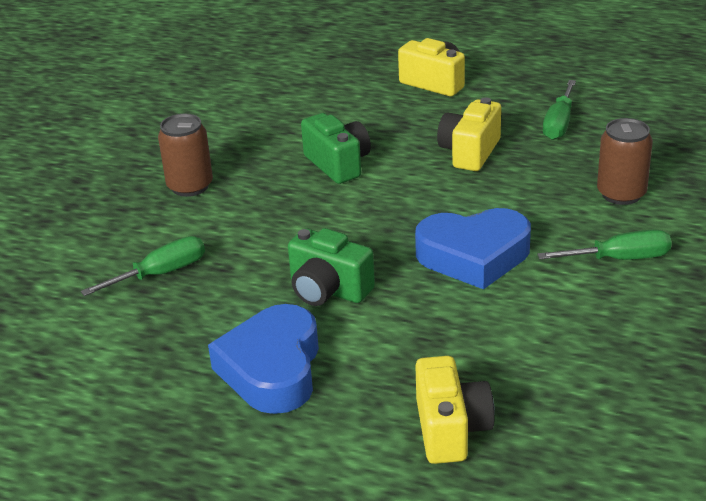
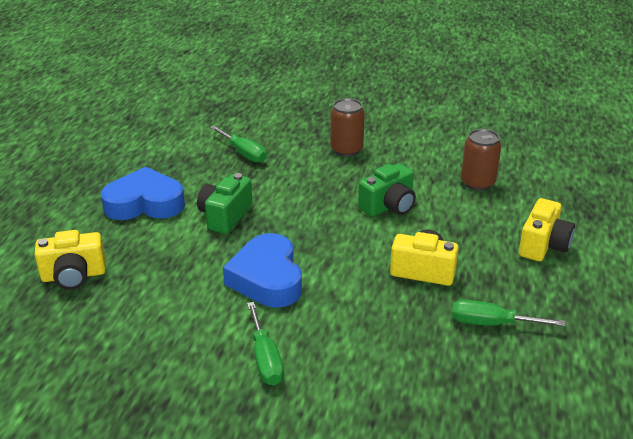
camera: 80 degrees right, 0 degrees up
brown can [597,118,653,205] -> brown can moved to [461,129,502,191]

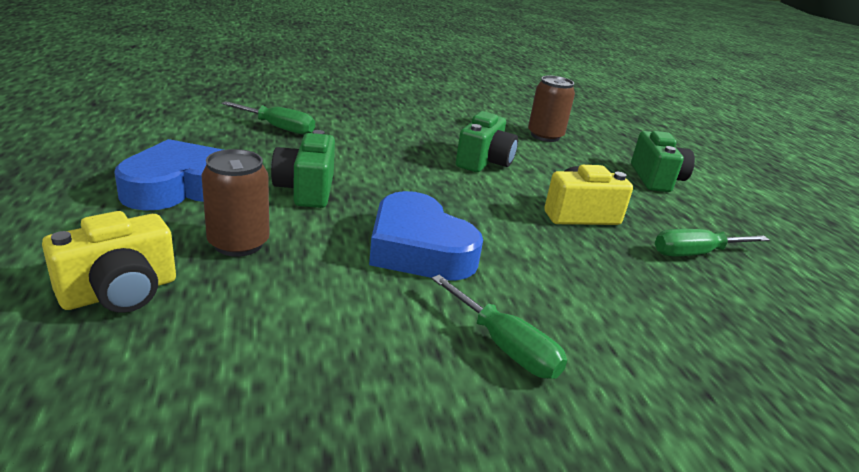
camera: 30 degrees left, 5 degrees down
brown can [330,98,365,157] -> brown can moved to [201,149,270,257]
yellow camera [519,198,575,261] -> green camera [631,131,695,192]

